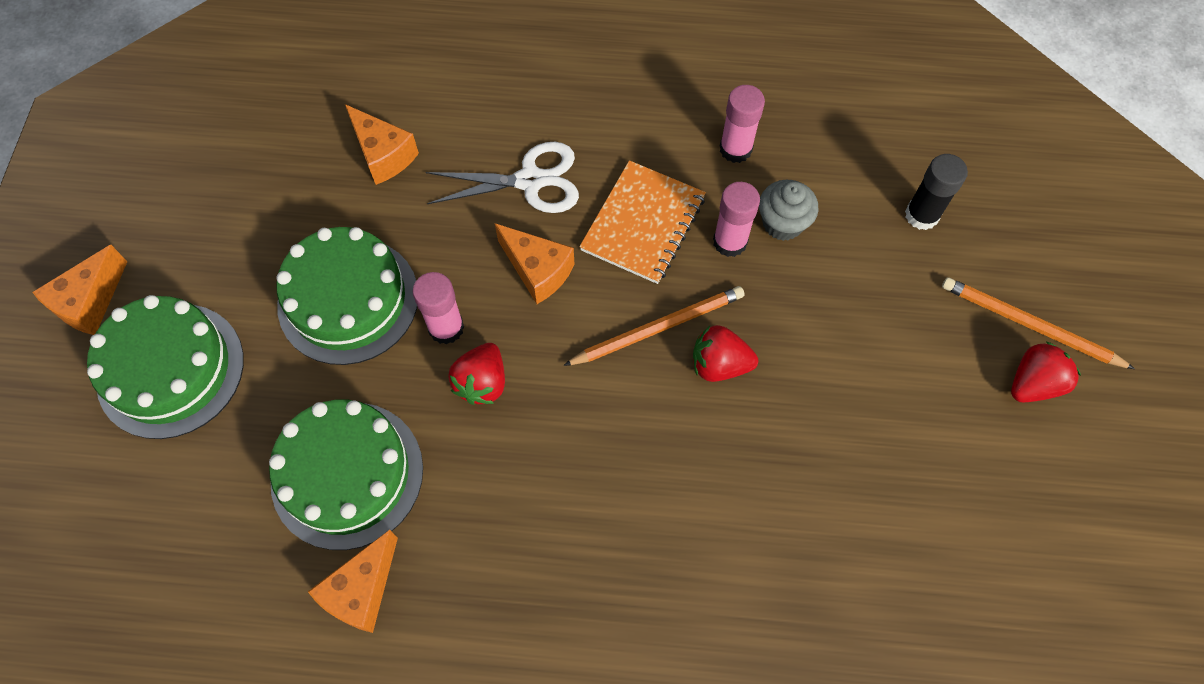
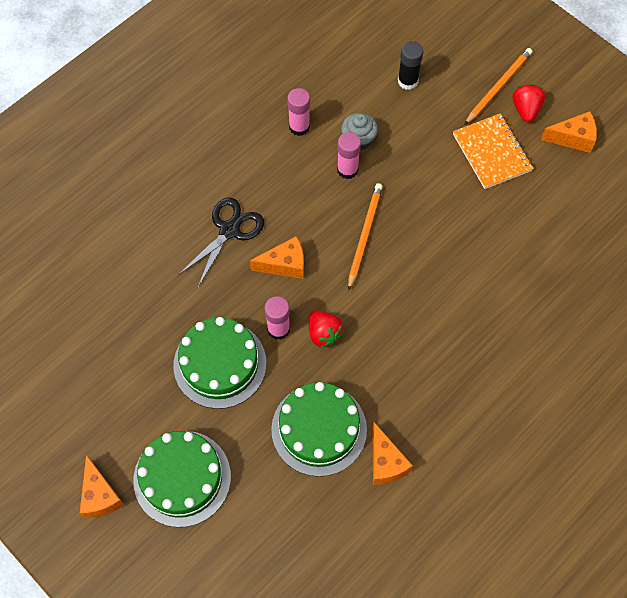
camera: 50 degrees left, 0 degrees up
orange cheese [345,104,419,185] -> orange cheese moved to [541,111,597,153]
white scissors [426,142,579,213] -> black scissors [178,197,264,287]
orange notebook [579,160,706,284] -> orange notebook moved to [453,113,534,189]
red strawberry [693,325,758,382] -> none
orange pencil [942,277,1135,369] -> orange pencil turned 150 degrees clockwise [464,48,532,125]

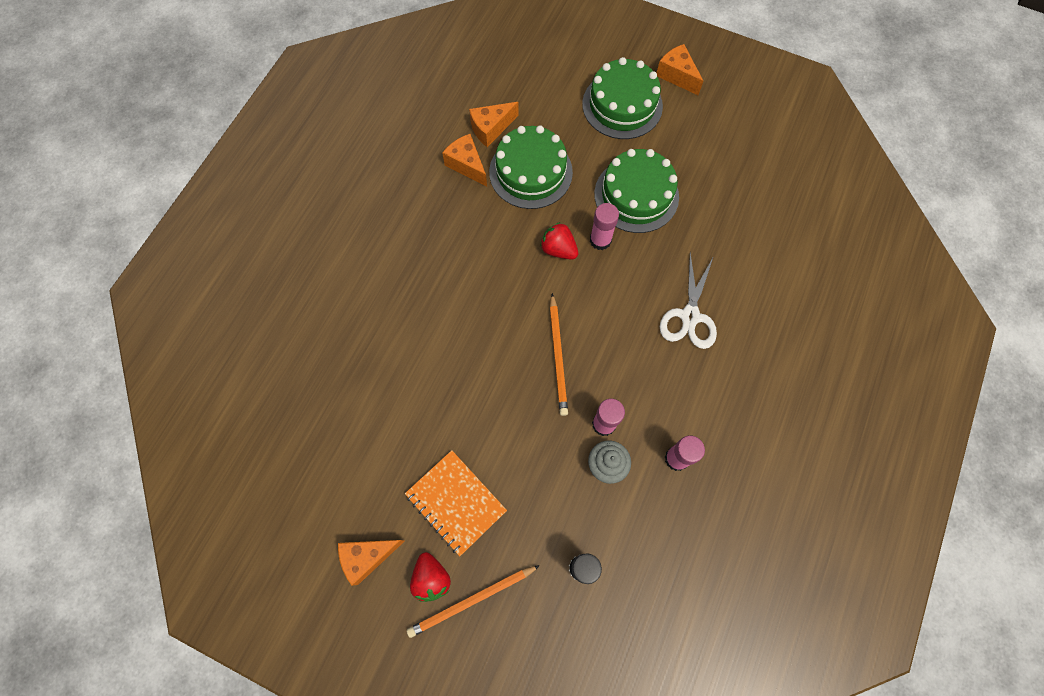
camera: 160 degrees right, 5 degrees up
black scissors [178,197,264,287] -> white scissors [660,253,717,349]
orange cheese [250,236,304,279] -> orange cheese moved to [469,102,519,147]
orange pencil [464,48,532,125] -> orange pencil turned 45 degrees clockwise [407,565,540,638]

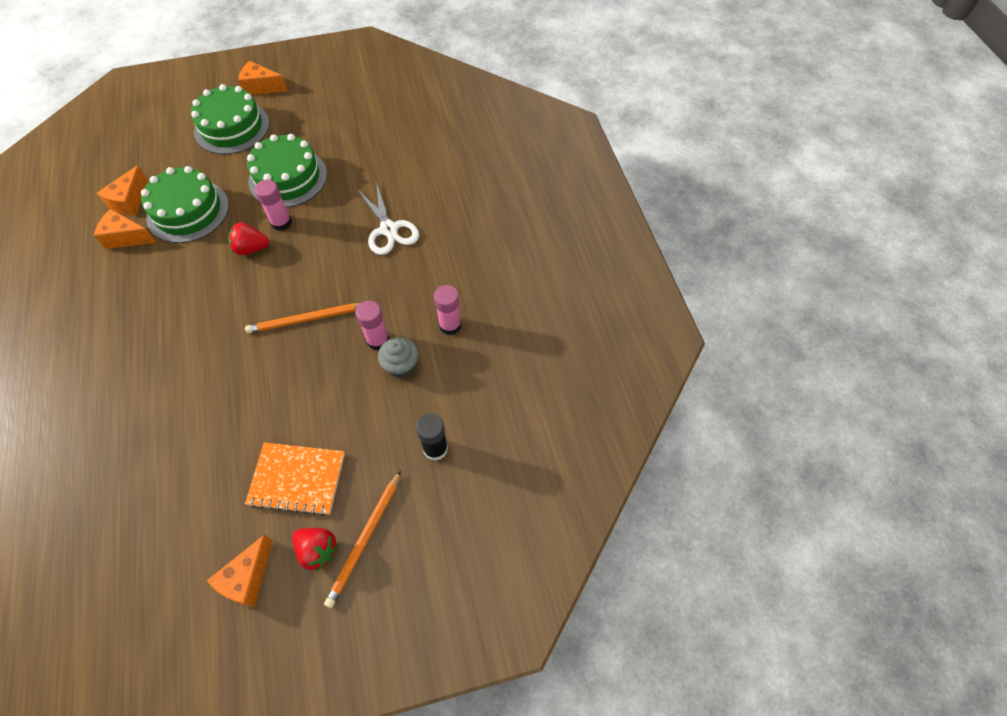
camera: 40 degrees left, 10 degrees down
orange pencil [550,293,568,416] -> orange pencil turned 120 degrees clockwise [245,303,360,333]

